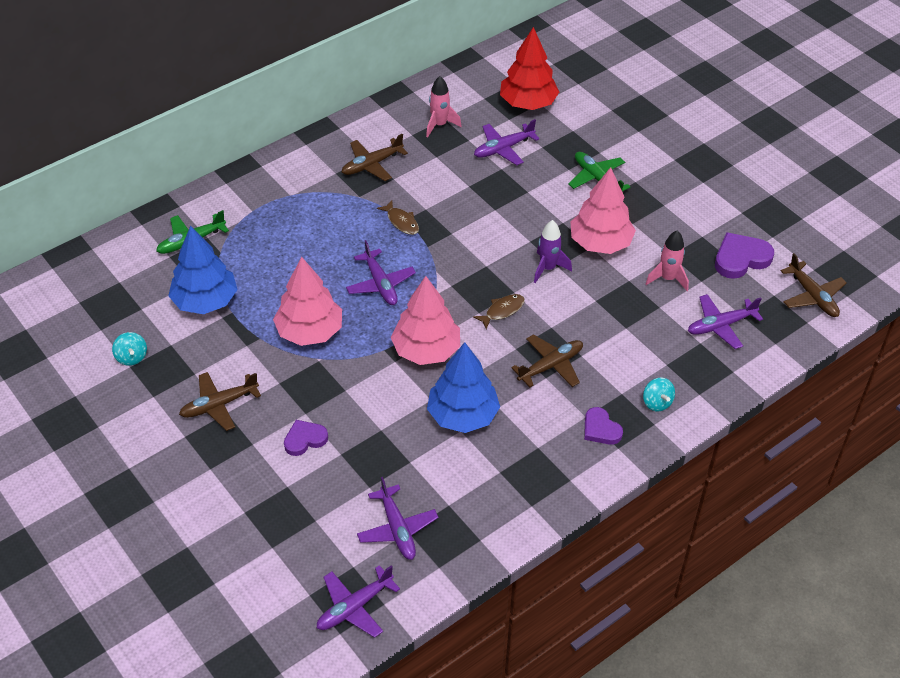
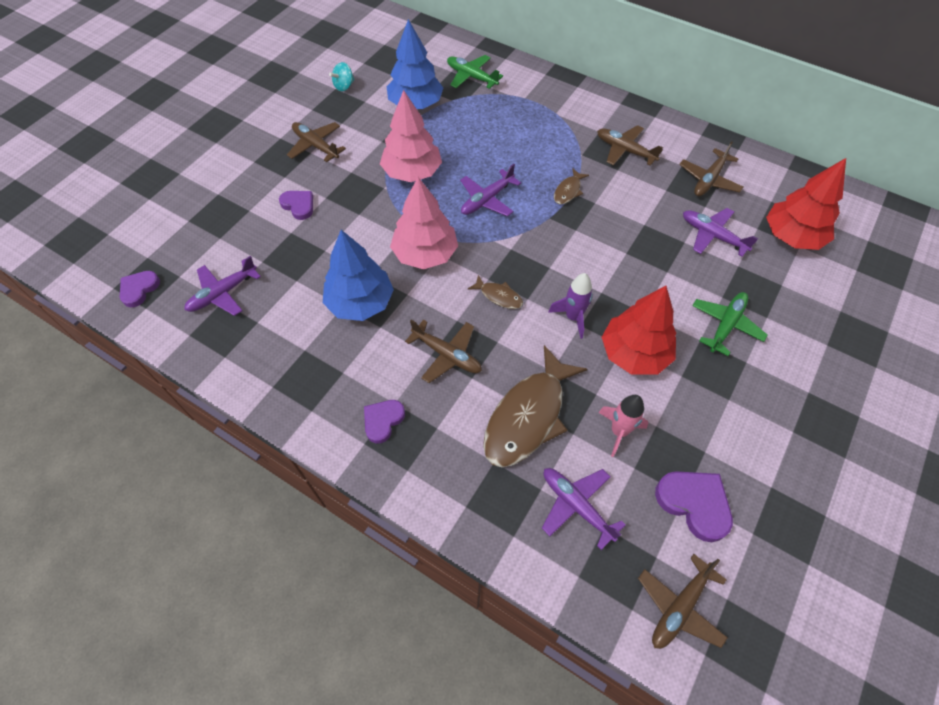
camera: 70 degrees right, 10 degrees up
purple plane [317,565,400,638] -> purple heart [120,271,160,307]
pink rocket [426,76,461,137] -> brown plane [679,141,743,196]
pink tree [570,167,636,254] -> red tree [602,286,676,375]
turquoise spinning top [643,378,675,411] -> none
none -> brown fish [483,345,587,467]

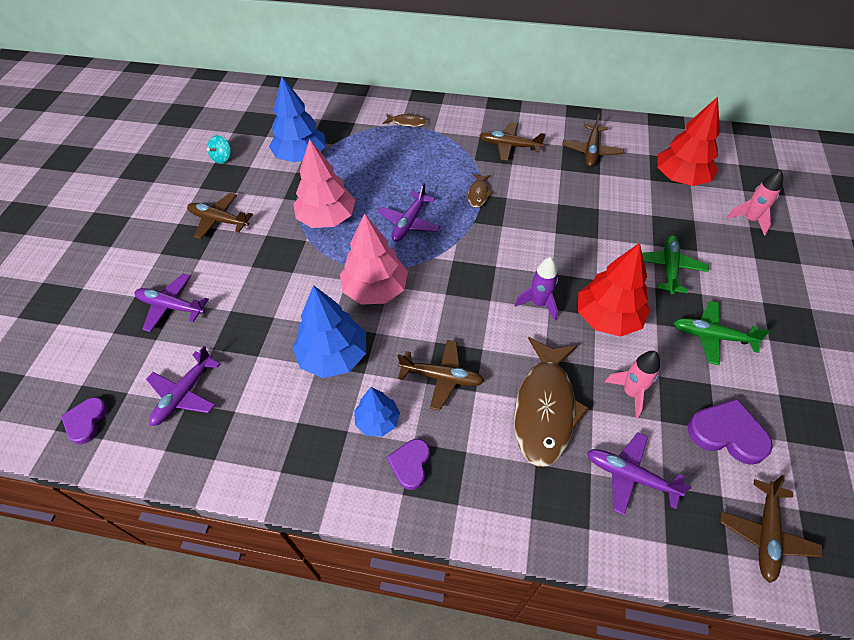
camera: 20 degrees left, 5 degrees down
purple heart [279,191,313,220] -> none
green plane [447,55,503,89] -> green plane moved to [674,301,770,365]
brown fish [467,275,523,309] -> brown fish moved to [383,113,428,127]
purple plane [683,208,758,257] -> purple plane moved to [135,274,209,332]
none -> blue tree [354,387,400,437]
none -> pink rocket [727,170,783,236]

